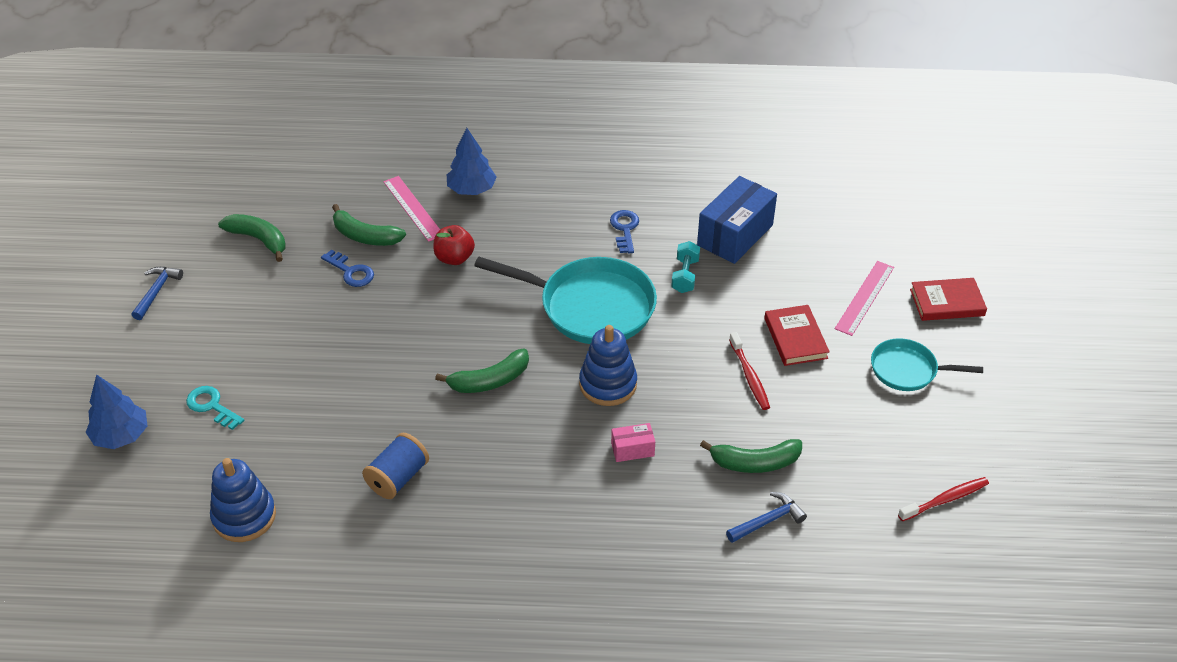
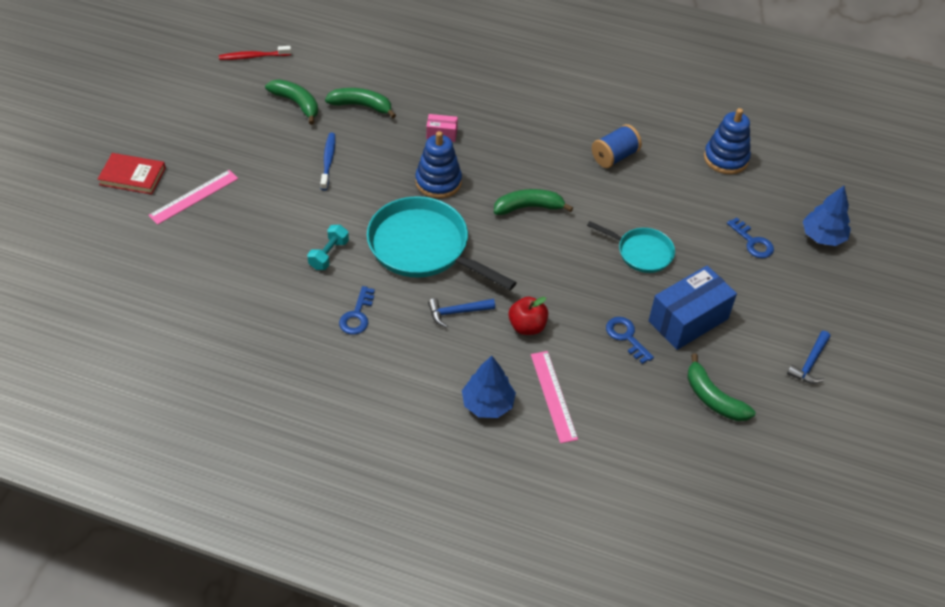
camera: 165 degrees left, 5 degrees up
turquoise key [186,386,244,430] -> blue key [727,217,774,258]
green banana [332,204,406,246] -> green banana moved to [265,79,318,125]
blue box [697,176,777,264] -> blue box moved to [649,266,737,350]
blue hammer [726,492,807,543] -> blue hammer moved to [428,298,495,328]
red toothbrush [729,332,770,410] -> blue toothbrush [320,133,335,190]
red book [764,305,830,366] -> none
turquoise pan [871,338,983,391] -> turquoise pan moved to [587,221,675,273]

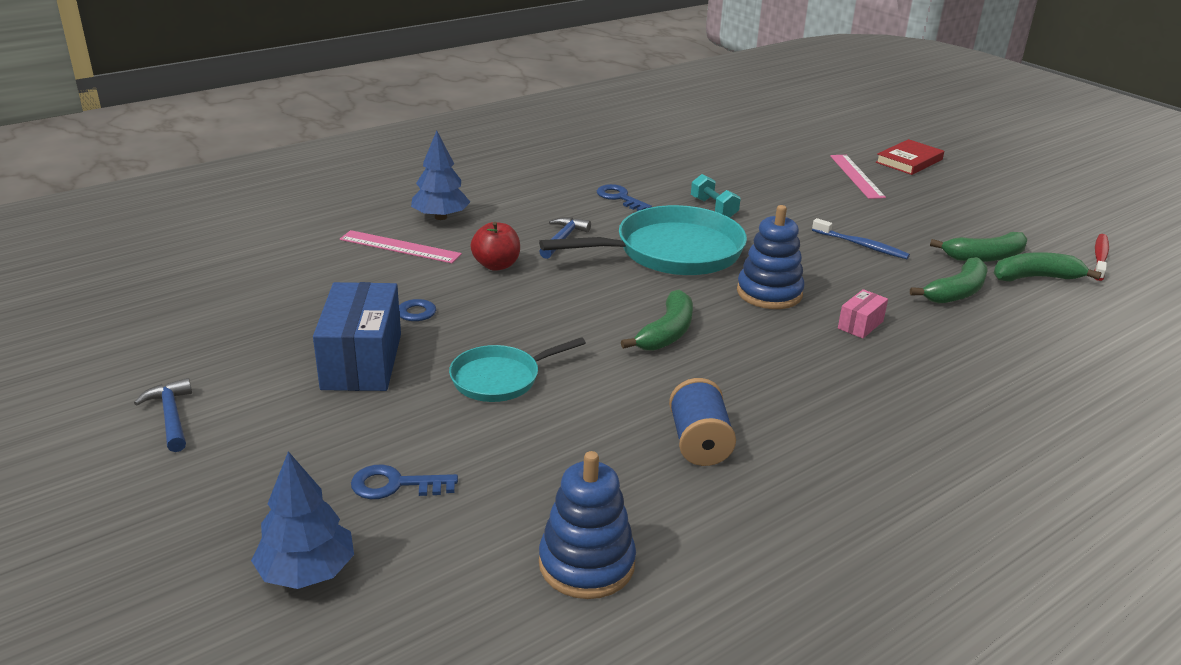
camera: 125 degrees right, 20 degrees down
green banana [687,353,755,421] -> green banana moved to [994,252,1102,281]

